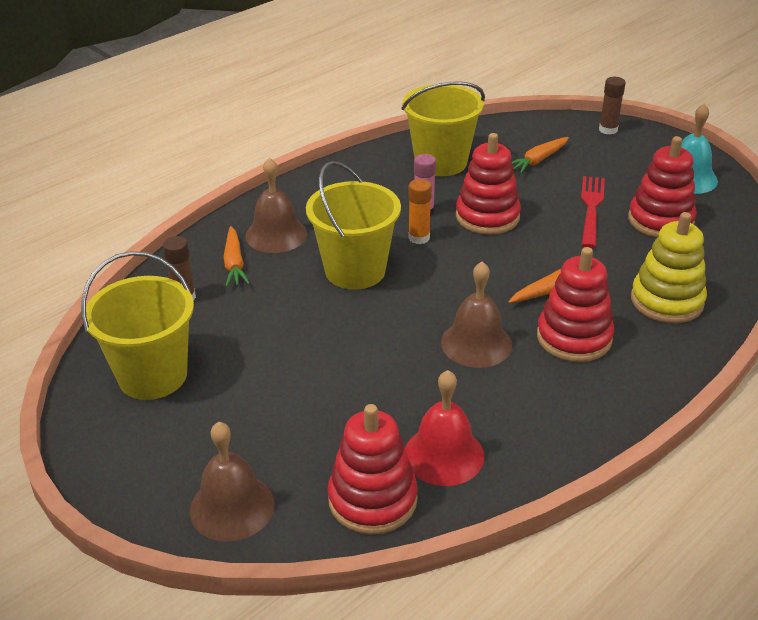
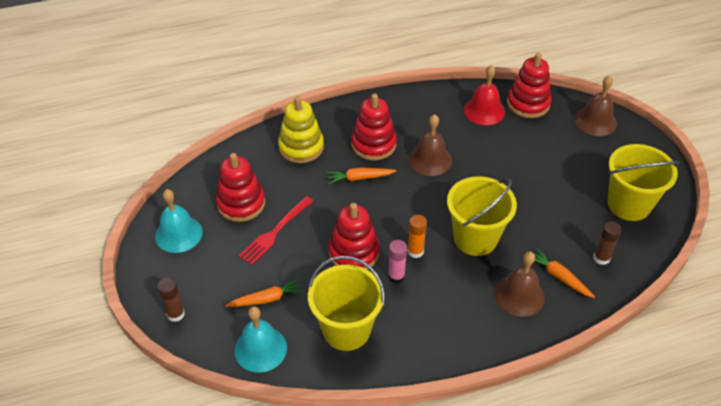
camera: 155 degrees left, 10 degrees up
orange carrot [223,226,250,287] -> orange carrot turned 60 degrees counterclockwise [535,248,595,298]
none -> turquoise bell [235,306,287,373]

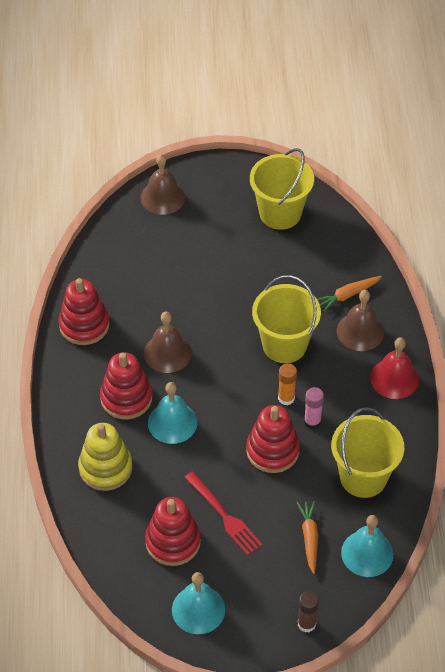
camera: 75 degrees left, 5 degrees up
orange carrot [327,167,397,184] -> turquoise bell [148,382,197,444]
red bell [464,65,505,125] -> red bell moved to [370,338,419,399]
red stacking toy [507,53,552,118] -> red stacking toy moved to [58,278,110,345]
brown glue stick [593,221,622,265] -> none

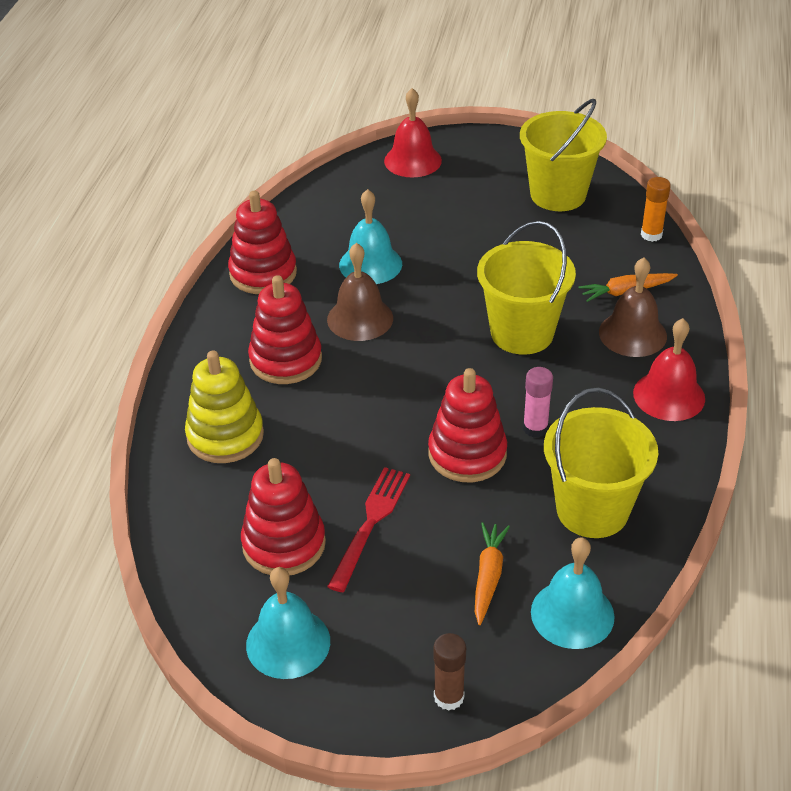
camera: 15 degrees right, 10 degrees down
brown bell [141,154,185,215] -> red bell [384,88,442,177]
turquoise bell [148,382,197,444] -> turquoise bell moved to [339,189,402,284]
red fork [184,471,263,556] -> red fork turned 135 degrees counterclockwise [327,467,410,592]
orange glue stick [278,363,297,405] -> orange glue stick moved to [641,177,671,242]

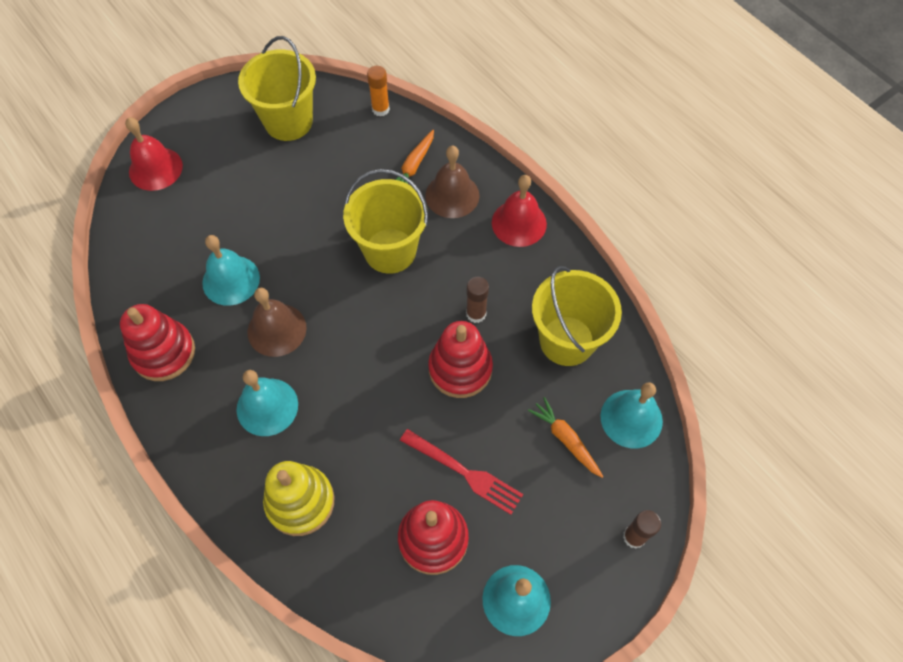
camera: 50 degrees left, 20 degrees up
red stacking toy [248,275,322,384] -> turquoise bell [237,370,298,436]
red fork [327,467,410,592] -> red fork turned 150 degrees clockwise [400,429,523,515]
pink glue stick [523,367,553,438] -> brown glue stick [466,277,489,323]

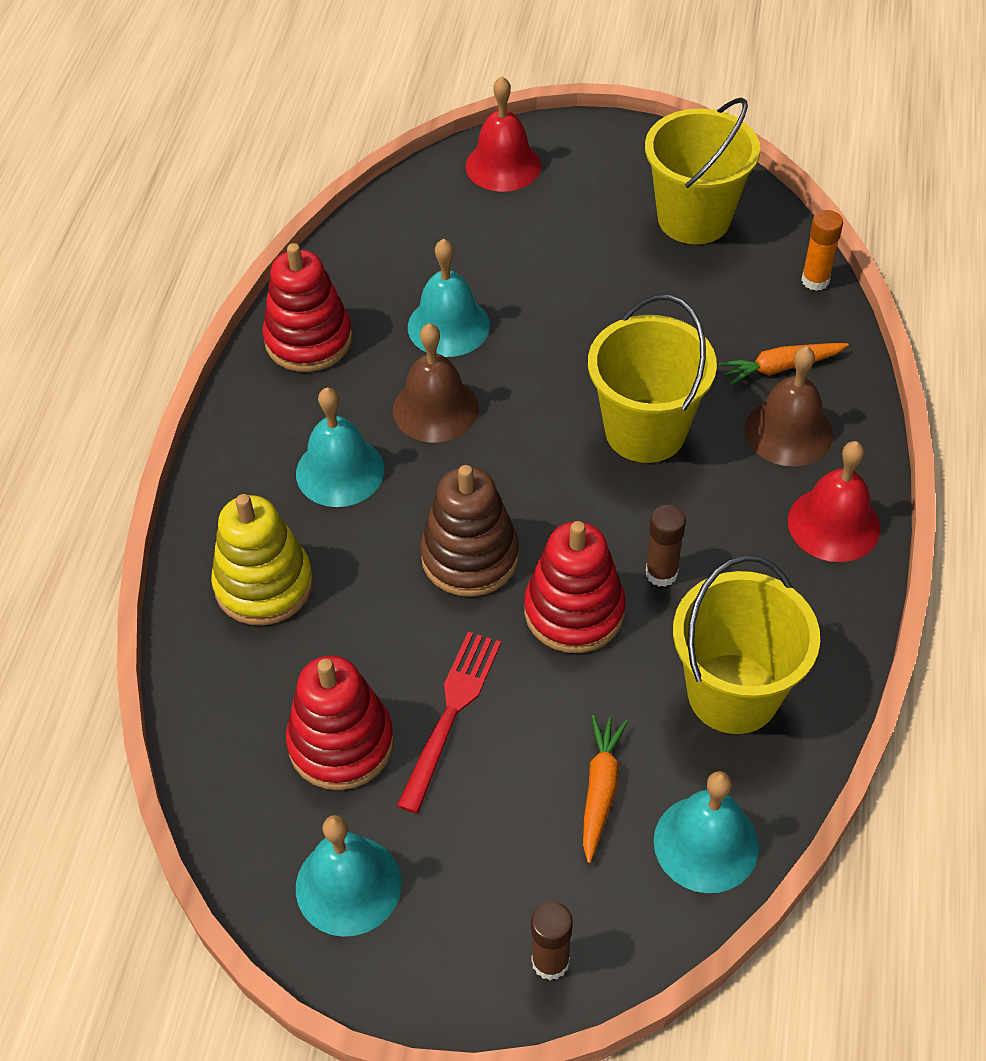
camera: 50 degrees right, 10 degrees down
red fork [400,429,523,515] -> red fork turned 150 degrees counterclockwise [397,631,501,813]
none -> brown stacking toy [420,465,519,597]

